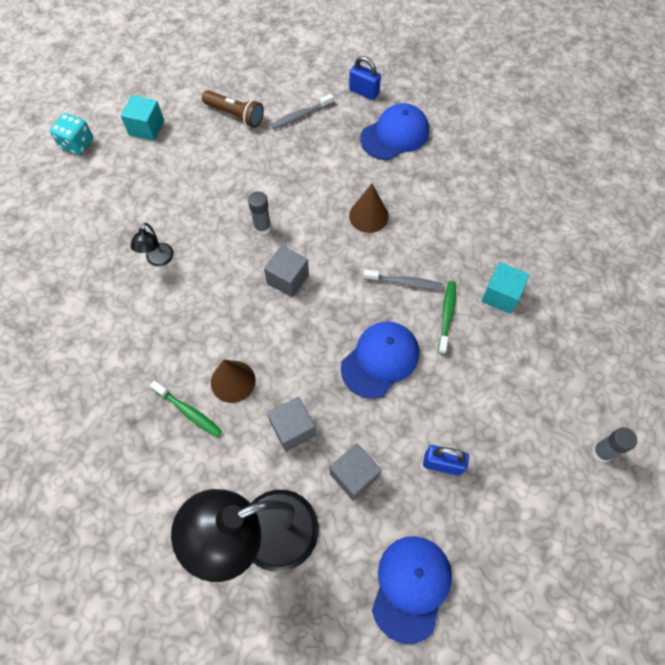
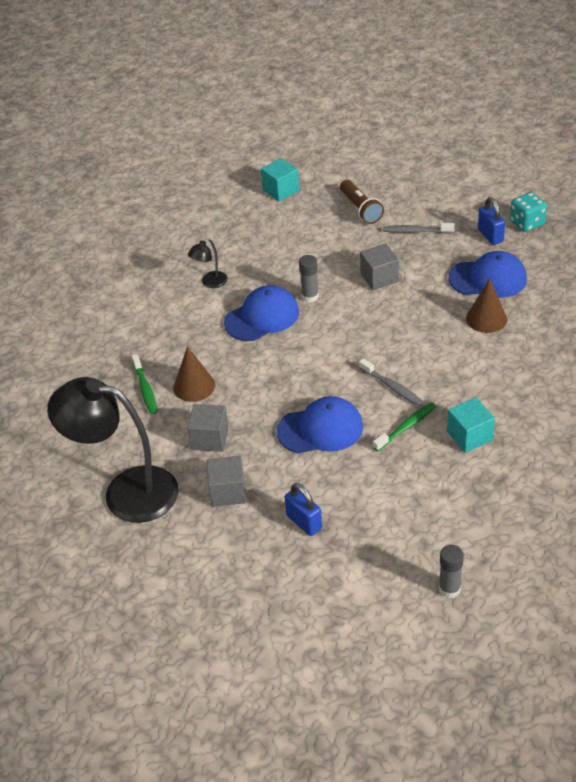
camera: 40 degrees right, 20 degrees down
turquoise dice [50,113,93,155] -> turquoise dice moved to [510,192,547,232]
grey cube [264,245,309,298] -> grey cube moved to [360,243,399,290]
brown cone [349,184,389,233] -> brown cone moved to [466,278,507,333]
blue cap [372,536,452,644] -> blue cap moved to [224,285,299,341]

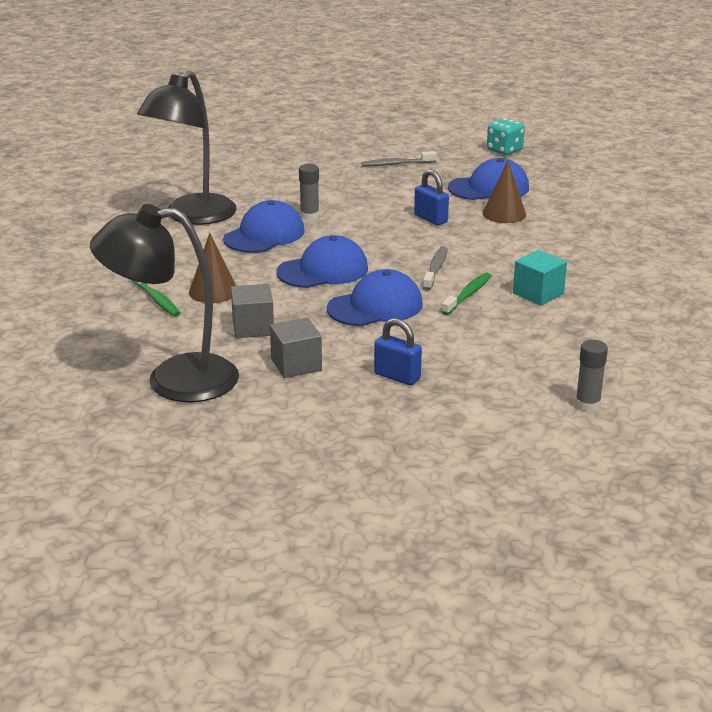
camera: 20 degrees left, 15 degrees down
black lamp [188,238,228,288] -> black lamp [137,70,237,225], size x2.39
turquoise cube [261,158,299,201] -> none
brown flashlight [340,180,384,224] -> none
grey toothbrush [359,358,424,406] -> grey toothbrush turned 105 degrees counterclockwise [423,246,448,290]
grey cube [360,243,399,290] -> none
blue padlock [478,197,505,245] -> blue padlock moved to [414,169,449,225]
none -> blue cap [277,235,368,288]

